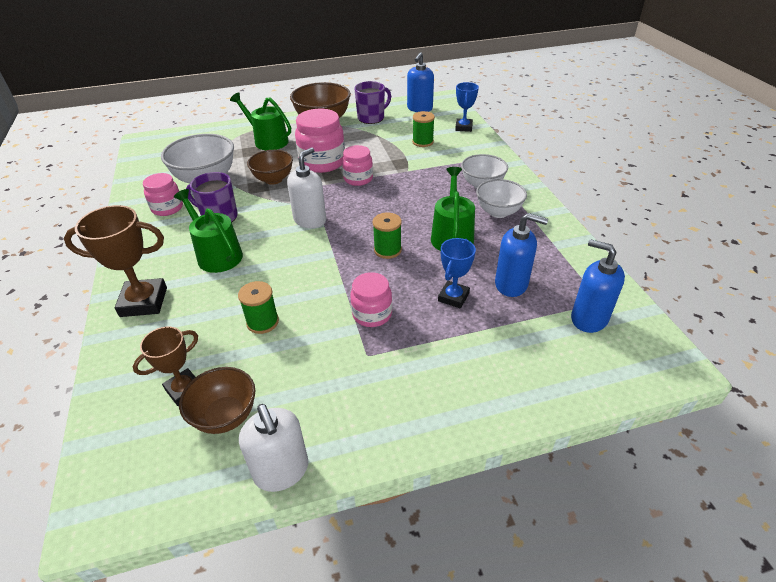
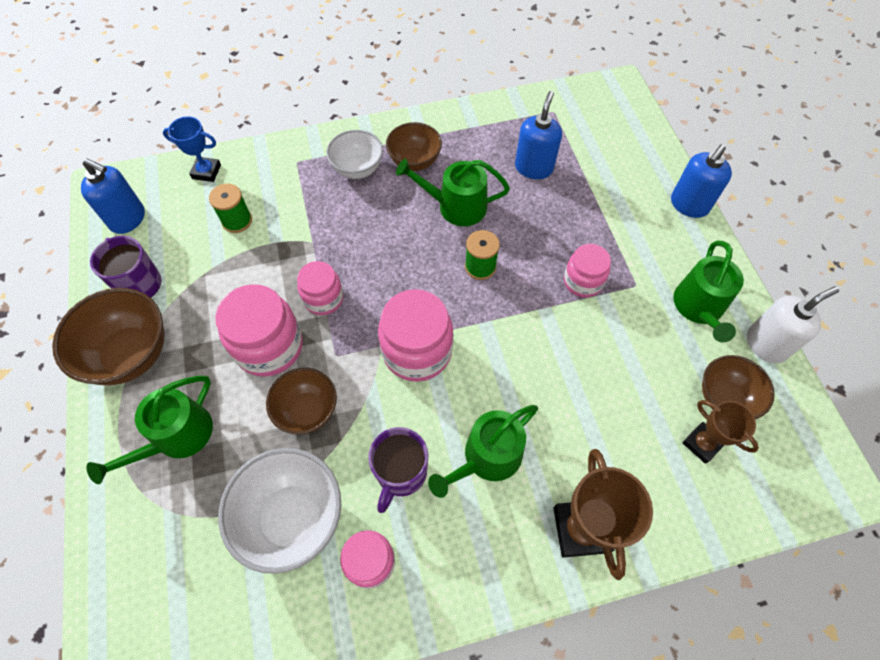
camera: 90 degrees left, 20 degrees up
green spool [238,281,279,334] -> none
white soap dispenser [287,148,326,228] -> pink jar [378,289,453,382]
blue trophy [438,238,476,309] -> none
white bowl [476,179,527,218] -> brown bowl [386,122,442,171]
blue soap dispenser [571,239,625,333] -> blue soap dispenser moved to [671,144,732,218]
none -> green watering can [673,240,744,343]

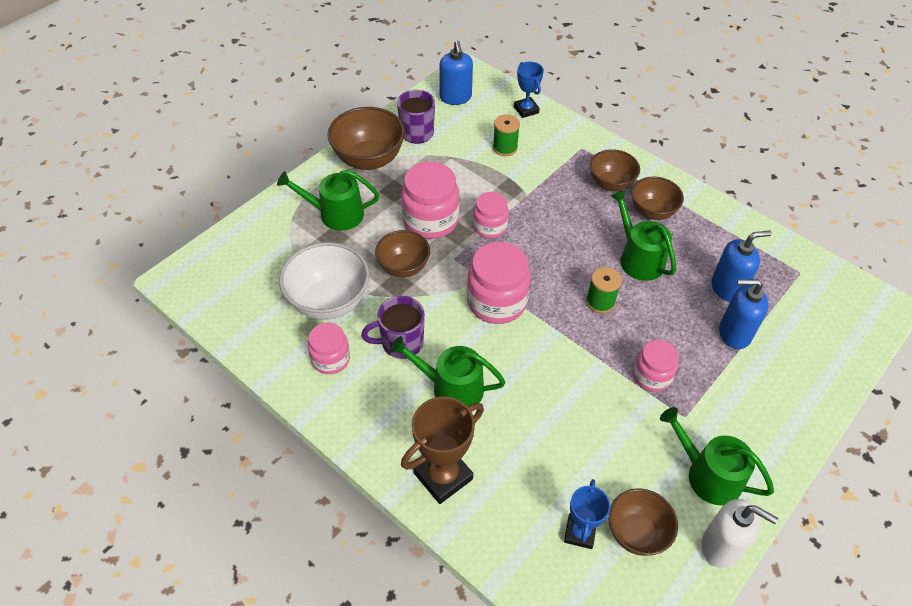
camera: 55 degrees right, 10 degrees down
white bowl [326,130,383,179] -> brown bowl [590,149,640,191]
blue soap dispenser [671,144,732,218] -> blue soap dispenser moved to [719,279,769,349]
green watering can [673,240,744,343] -> green watering can turned 60 degrees clockwise [660,407,774,505]
brown trophy [682,400,759,464] -> blue trophy [564,479,610,549]

